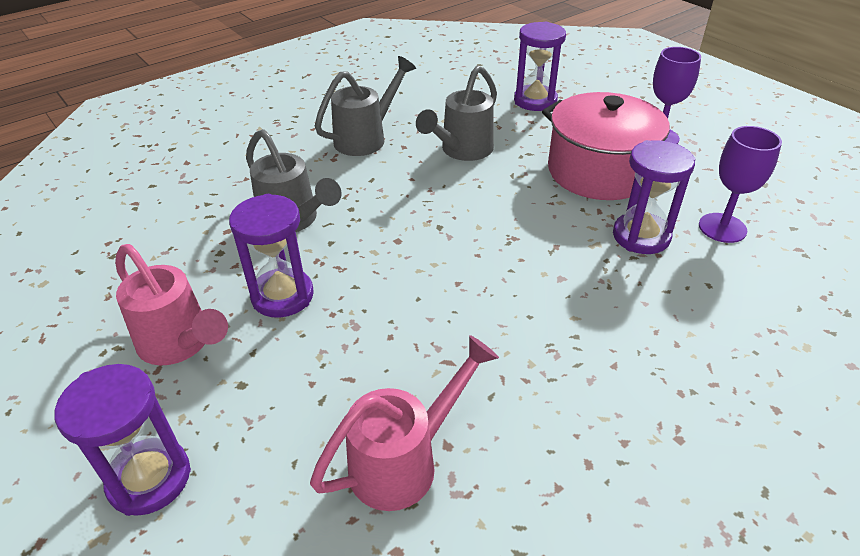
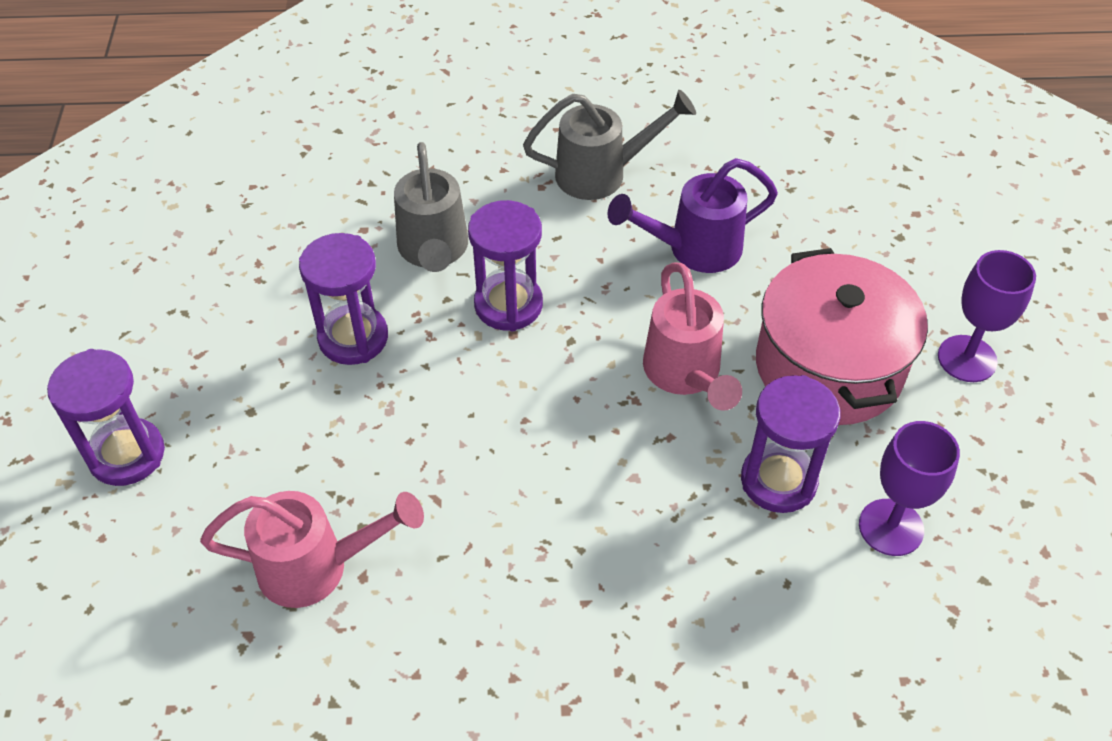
camera: 35 degrees right, 10 degrees up
pink watering can [115,244,228,366] -> pink watering can moved to [643,262,742,411]
grey watering can [416,65,497,161] -> purple watering can [608,158,778,273]
purple hourglass [514,22,566,111] -> purple hourglass moved to [468,200,543,331]

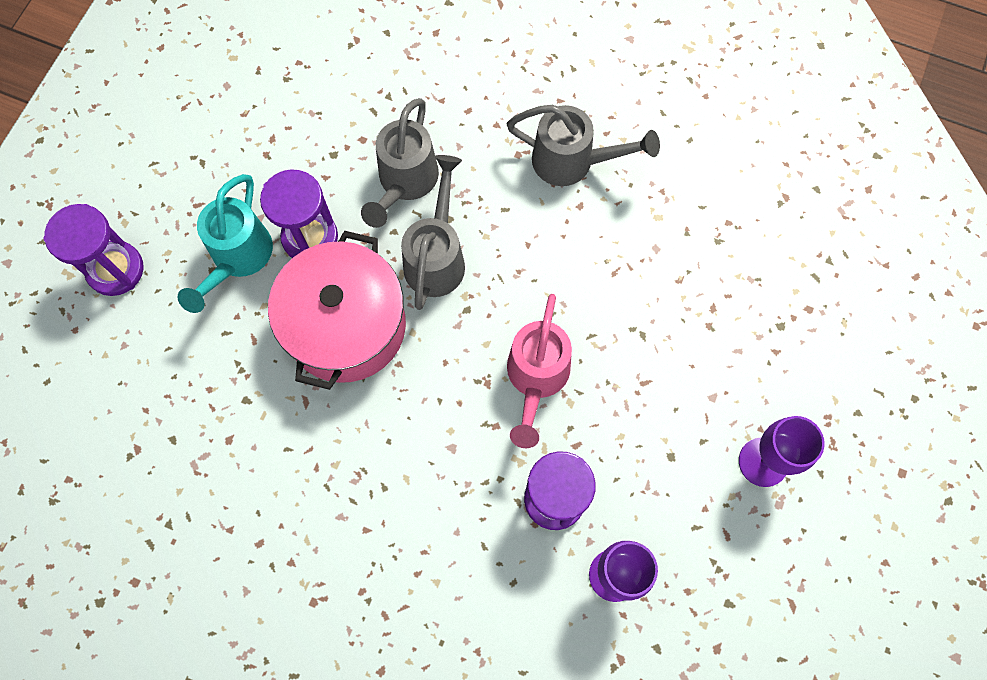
camera: 25 degrees right, 20 degrees up
pink watering can [200,491,424,608] -> none
purple hourglass [468,200,543,331] -> grey watering can [401,155,465,310]
purple watering can [608,158,778,273] -> none
pink pot [756,248,928,425] -> pink pot moved to [268,231,406,390]
none -> turquoise watering can [178,174,273,313]

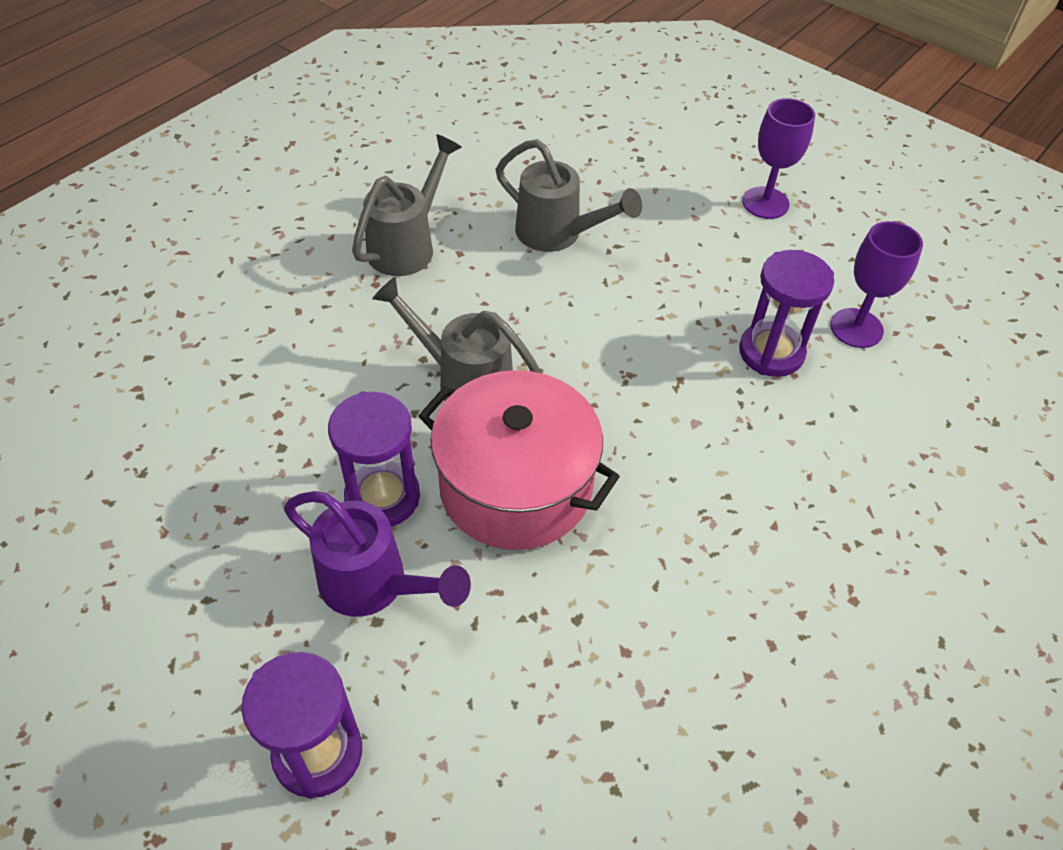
camera: 75 degrees left, 20 degrees down
turquoise watering can [178,174,273,313] -> purple watering can [284,491,471,617]
grey watering can [361,98,439,228] -> grey watering can moved to [496,139,642,252]
pink watering can [507,294,572,448] -> none

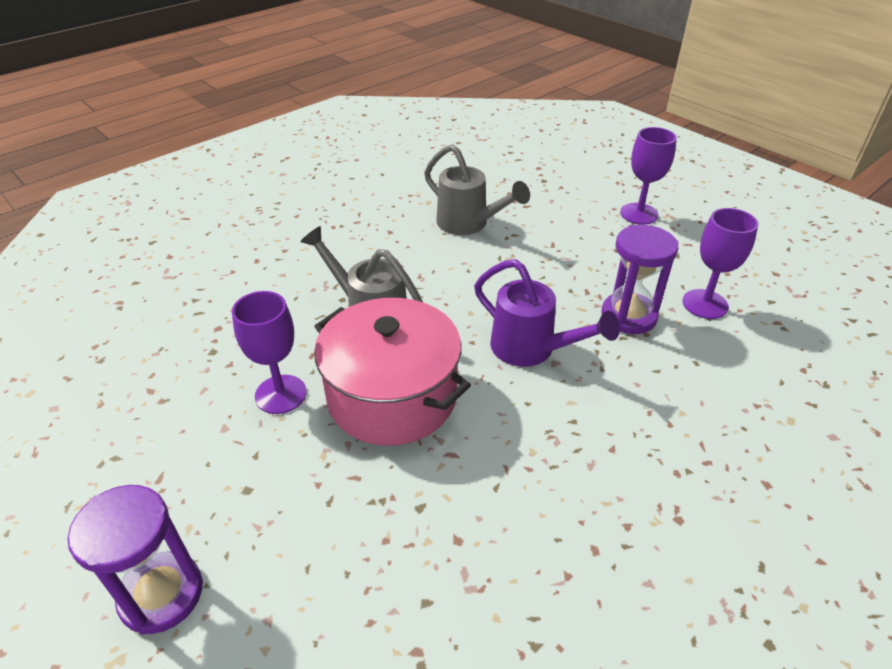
camera: 10 degrees right, 10 degrees down
purple watering can [284,491,471,617] -> purple watering can moved to [474,259,620,367]
purple hourglass [328,391,420,527] -> purple goblet [232,291,307,414]
grey watering can [352,134,462,276] -> none

